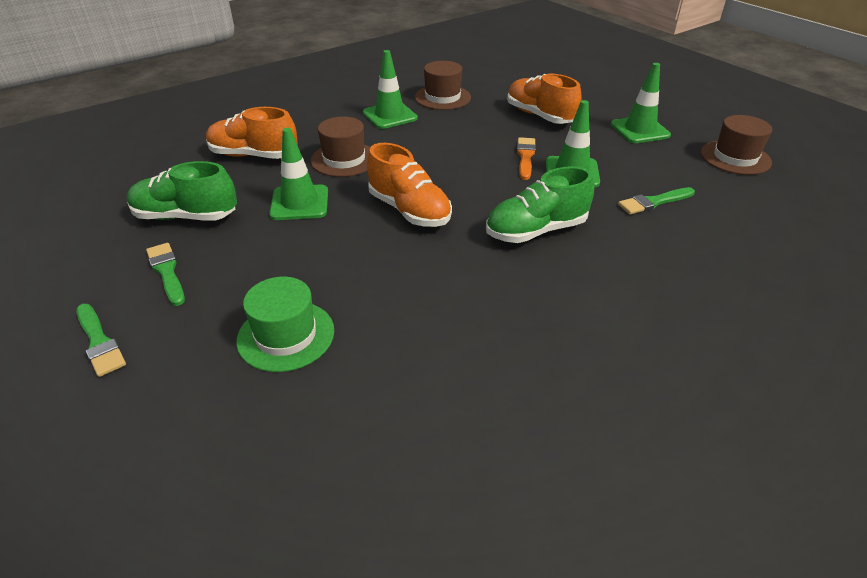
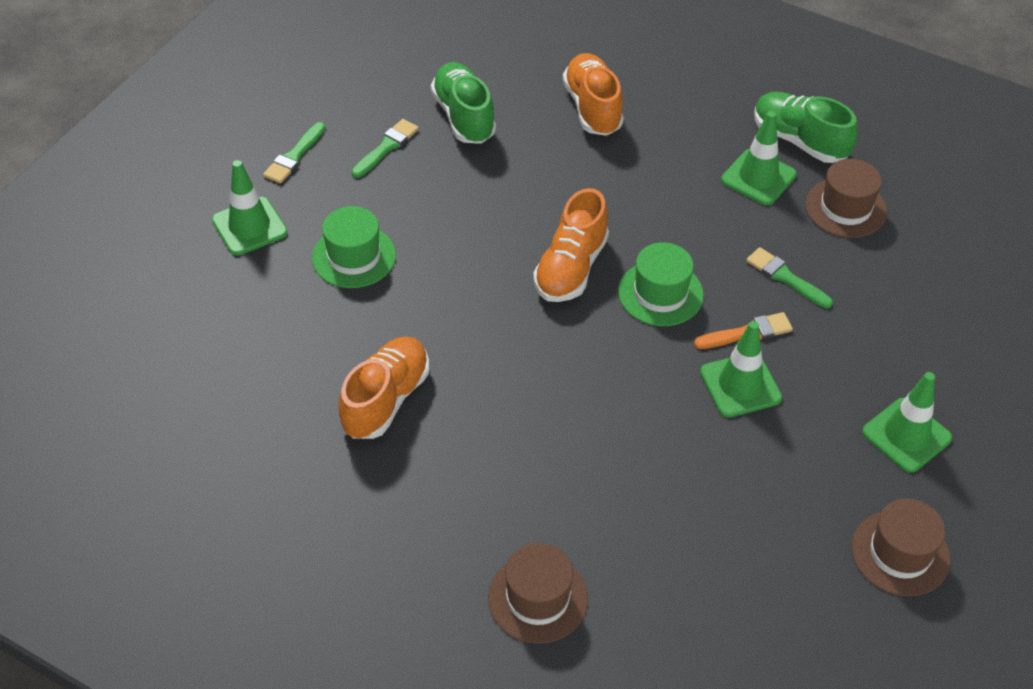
camera: 65 degrees right, 10 degrees up
green traffic cone [269,128,328,220] -> green traffic cone moved to [212,160,288,256]
brown hat [310,117,370,177] -> brown hat moved to [488,543,588,644]
green shoe [486,166,594,243] -> green shoe moved to [754,92,858,163]
orange shoe [507,74,581,124] -> orange shoe moved to [338,337,429,439]
green brush [618,187,695,214] -> green brush moved to [746,247,833,308]
none -> green hat [618,242,704,326]

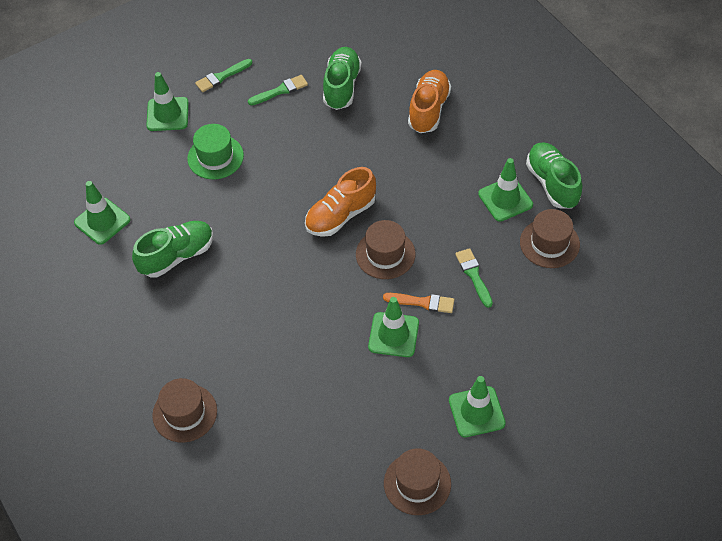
camera: 30 degrees right, 5 degrees up
orange shoe [338,337,429,439] -> green shoe [132,221,213,278]
green hat [618,242,704,326] -> brown hat [356,220,416,279]
none -> green traffic cone [74,181,131,245]

